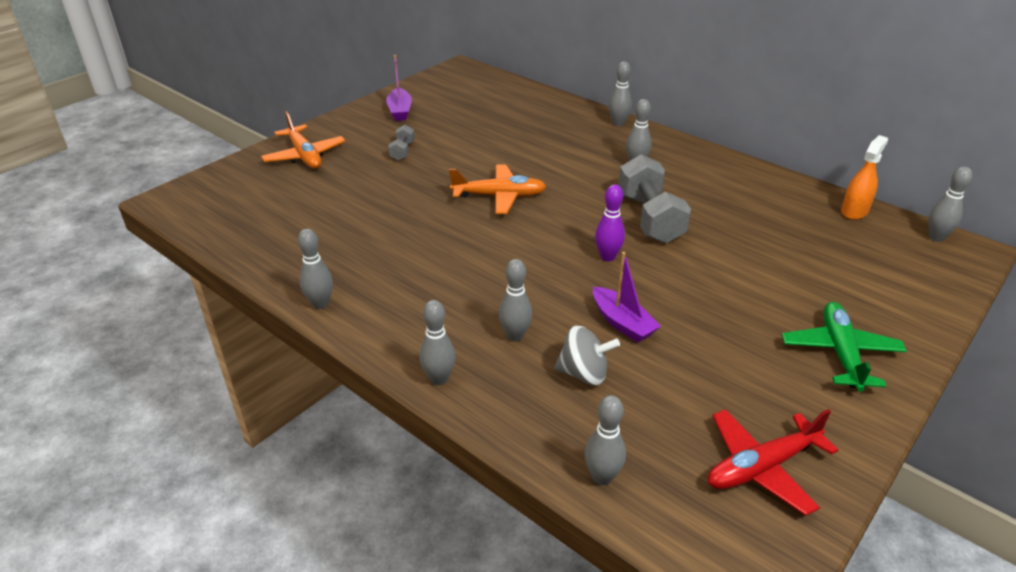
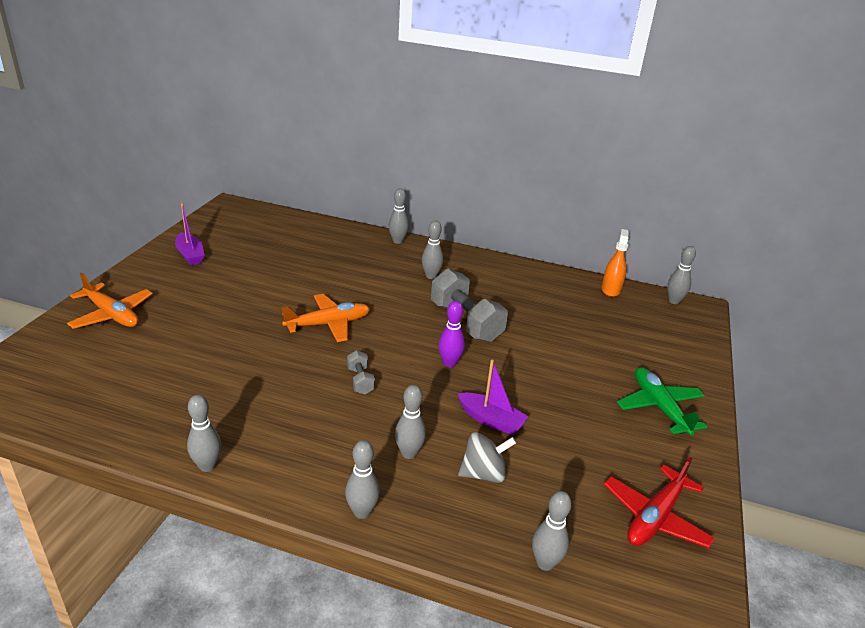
camera: 25 degrees left, 5 degrees down
grey dumbbell [388,125,415,161] -> grey dumbbell moved to [347,350,375,395]

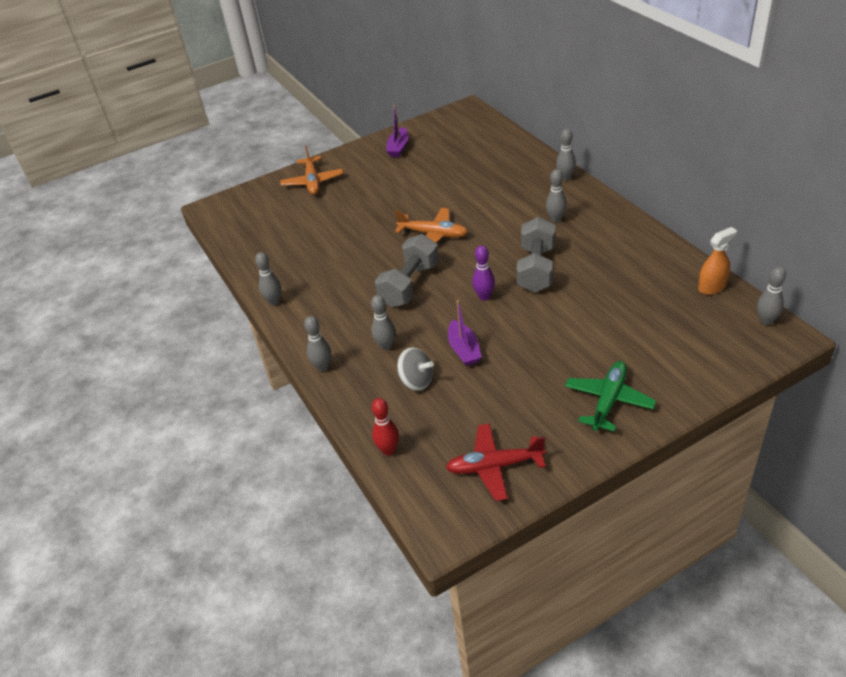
camera: 50 degrees right, 10 degrees up
grey dumbbell [347,350,375,395] -> grey dumbbell [375,234,439,307], size x2.08
grey bowling pin [532,491,572,571] -> red bowling pin [372,398,399,455]

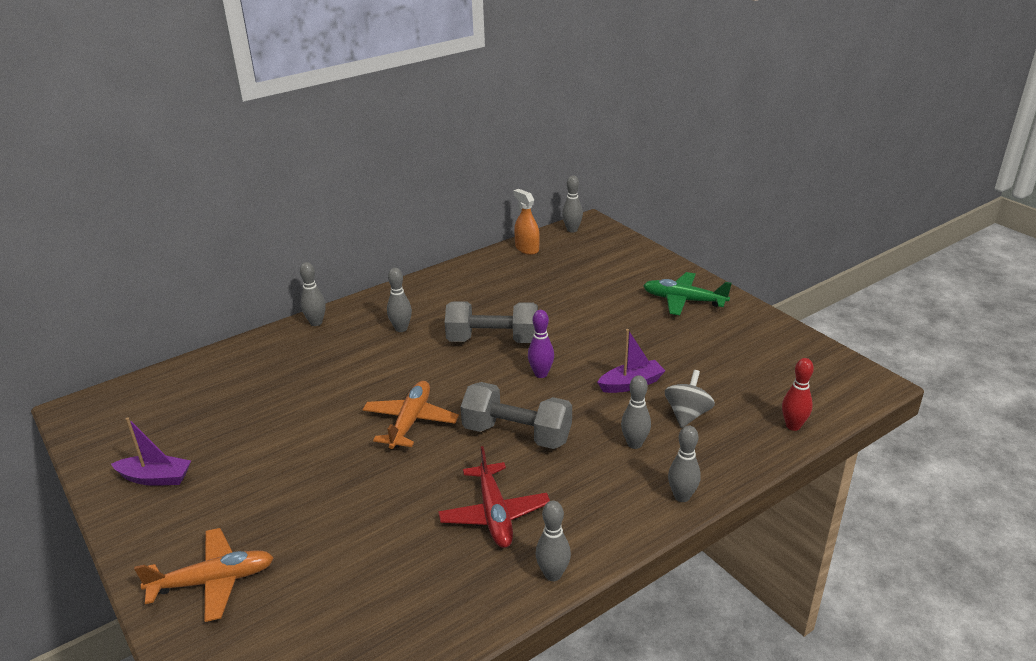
camera: 100 degrees left, 10 degrees down
red plane [445,424,546,501] -> red plane moved to [438,446,550,548]

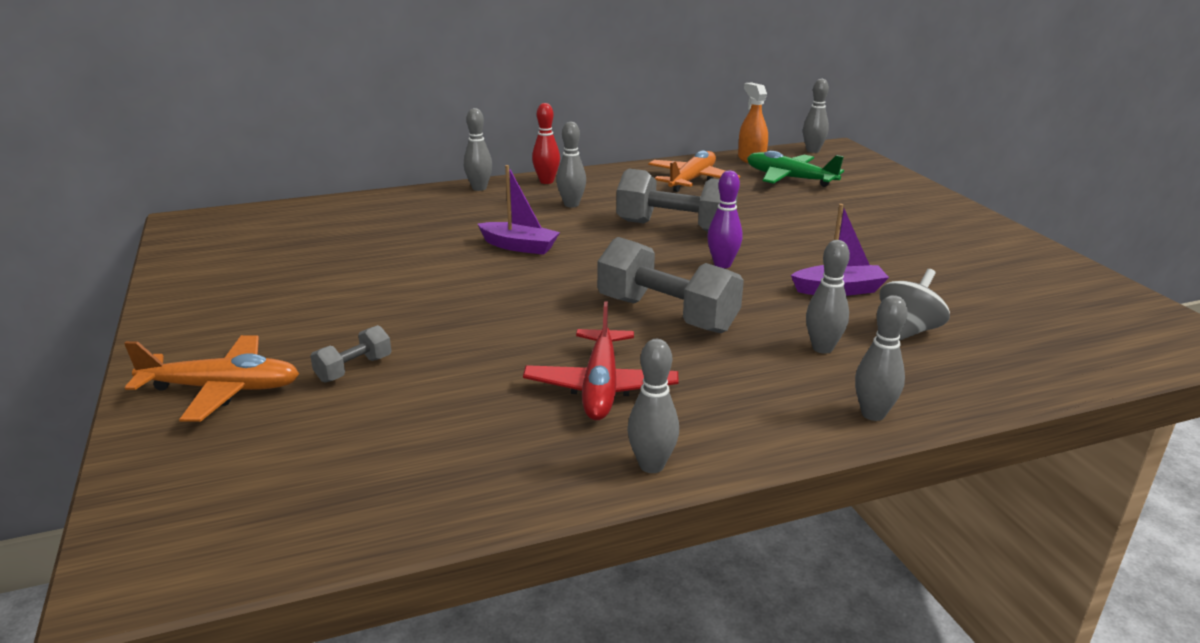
camera: 15 degrees right, 5 degrees down
purple boat [111,418,191,486] -> purple boat moved to [478,165,560,255]
orange plane [362,381,459,449] -> orange plane moved to [648,150,740,192]
green plane [643,272,732,315] -> green plane moved to [747,151,844,187]
red bowling pin [782,358,814,431] -> red bowling pin moved to [532,103,560,184]
none -> grey dumbbell [310,325,391,383]

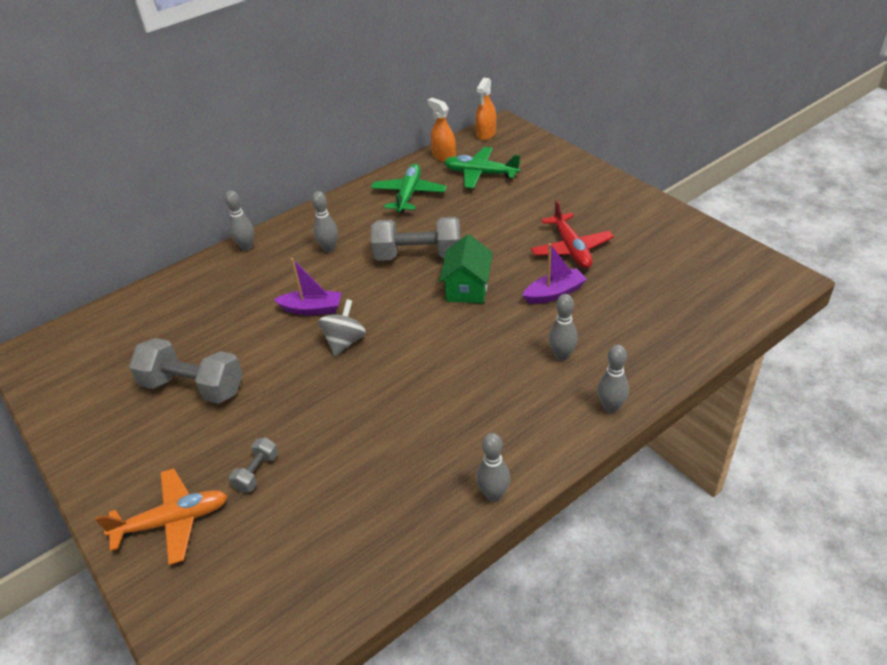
camera: 15 degrees left, 15 degrees up
red plane [523,301,679,421] -> red plane moved to [531,200,614,269]
red bowling pin [532,103,560,184] -> none
grey dumbbell [597,237,744,333] -> grey dumbbell moved to [129,338,243,404]
orange plane [648,150,740,192] -> green plane [371,164,447,213]
purple bowling pin [707,170,742,268] -> green house [439,234,493,303]
grey bowling pin [803,79,829,153] -> orange spray bottle [476,78,496,140]
grey spinning top [880,269,950,341] -> grey spinning top moved to [318,299,366,356]

